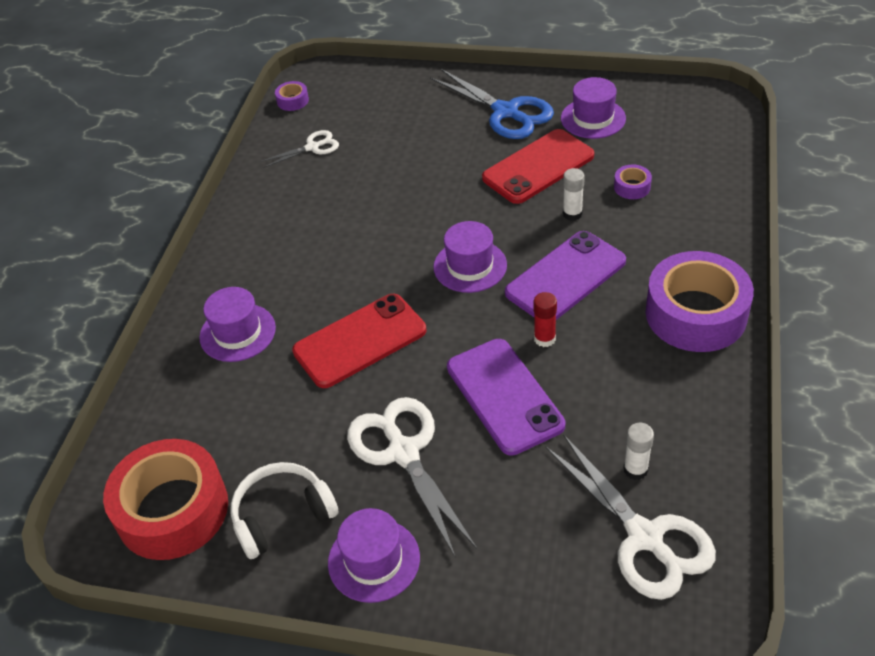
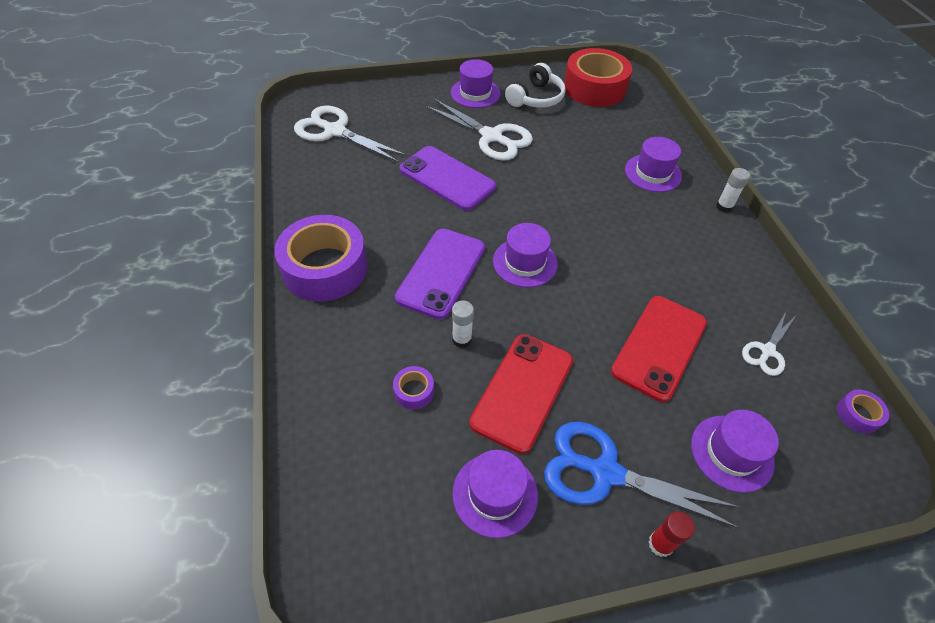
camera: 150 degrees right, 5 degrees up
red phone [292,294,426,388] -> red phone moved to [611,296,707,402]
red glue stick [534,292,557,347] -> red glue stick moved to [648,511,695,557]
white glue stick [623,423,654,480] -> white glue stick moved to [716,168,750,213]
none -> purple hat [691,410,779,493]

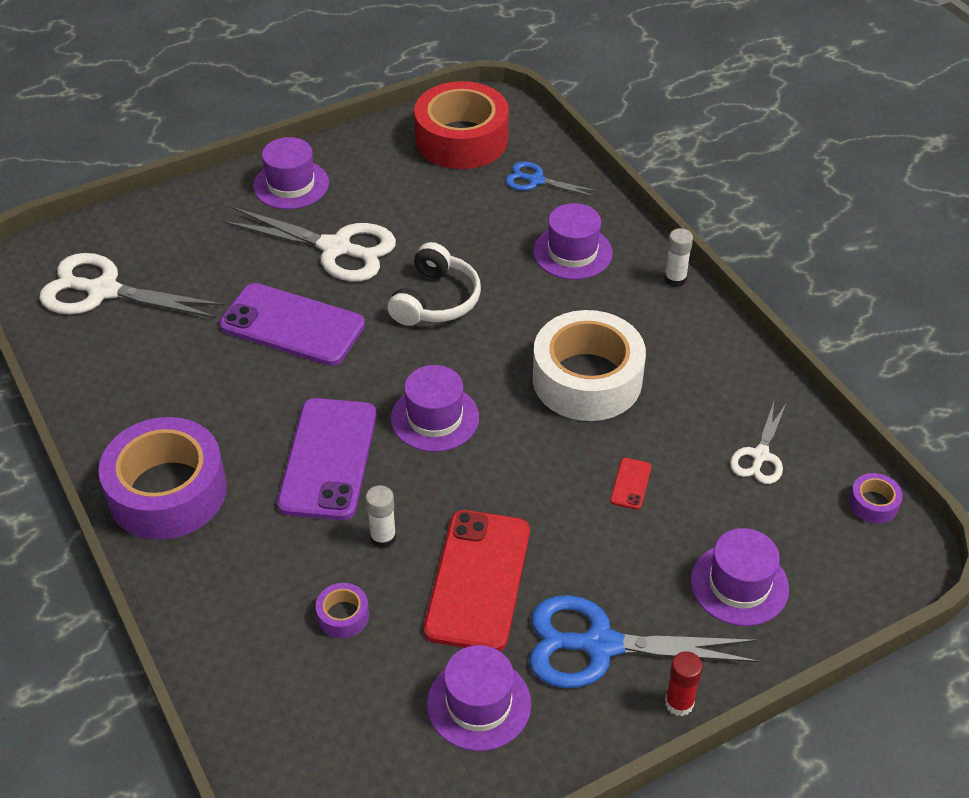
camera: 15 degrees left, 5 degrees down
white headphones [505,63,566,108] -> white headphones moved to [388,242,481,326]
red phone [611,296,707,402] -> red phone [610,458,652,510], size x0.40
none -> blue scissors [505,162,599,197]
none -> white tape [533,310,646,421]

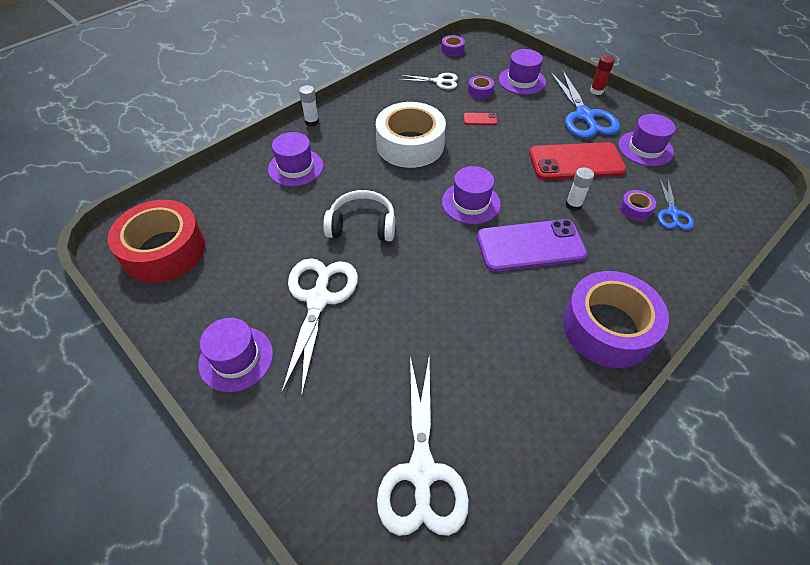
camera: 105 degrees left, 5 degrees up
purple phone [219,283,365,366] -> none
blue scissors [505,162,599,197] -> blue scissors moved to [658,178,694,230]
none -> purple tape [468,75,494,99]

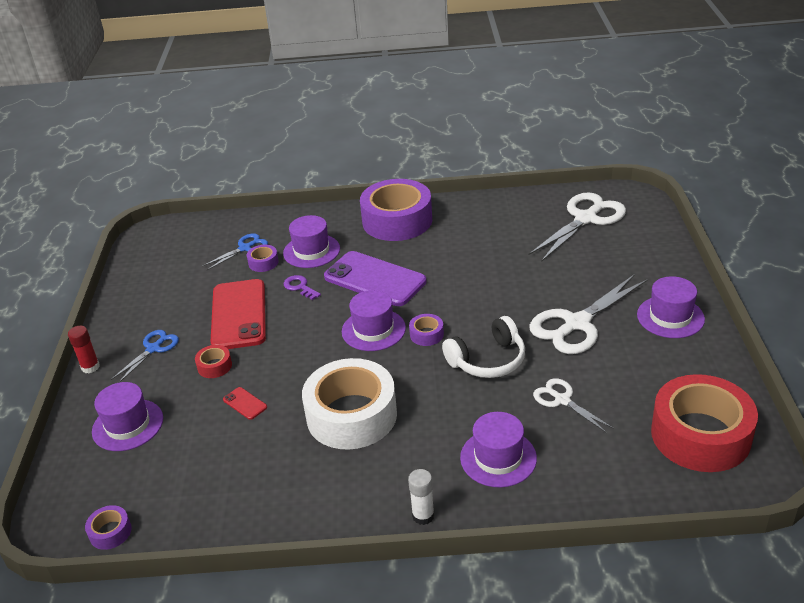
camera: 135 degrees left, 15 degrees down
white headphones [323,190,395,241] -> white headphones turned 75 degrees counterclockwise [442,316,525,378]
white scissors [399,73,458,90] -> white scissors moved to [533,378,614,433]
purple tape [468,75,494,99] -> purple tape moved to [409,314,444,346]
red phone [529,142,626,180] -> red phone turned 45 degrees clockwise [210,279,266,349]
blue scissors [551,69,620,139] -> blue scissors [111,330,179,383], size x0.55
white glue stick [565,167,594,211] -> purple key [284,275,321,300]
purple hat [618,114,675,167] -> purple hat moved to [283,215,340,268]
none -> red tape [195,345,232,378]

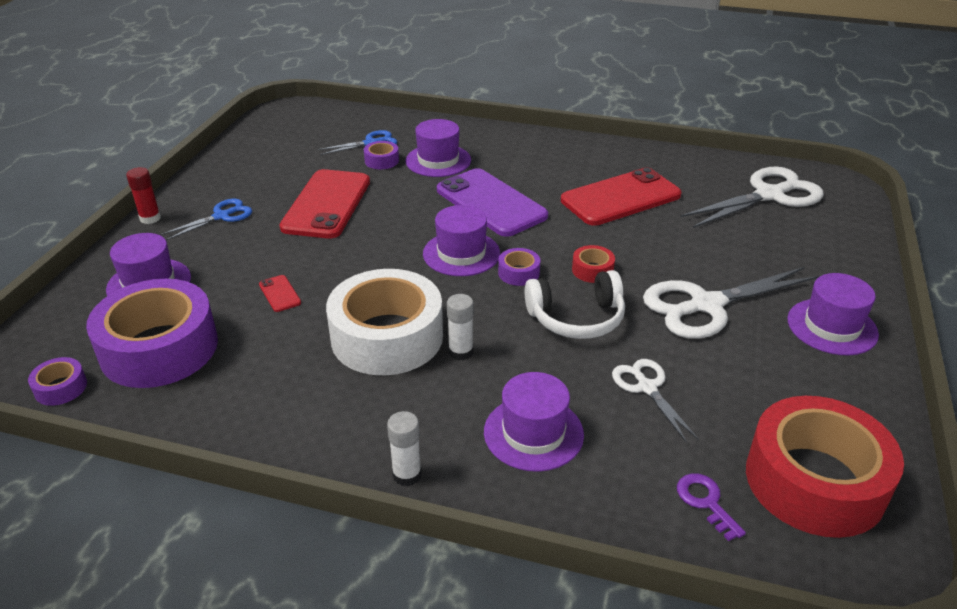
camera: 15 degrees right, 0 degrees up
red tape [195,345,232,378] -> red tape moved to [572,245,615,283]
purple key [284,275,321,300] -> purple key moved to [677,473,746,541]
purple tape [360,179,432,241] -> purple tape moved to [86,279,218,388]
none -> white glue stick [447,294,474,361]
none -> red phone [561,167,682,226]

